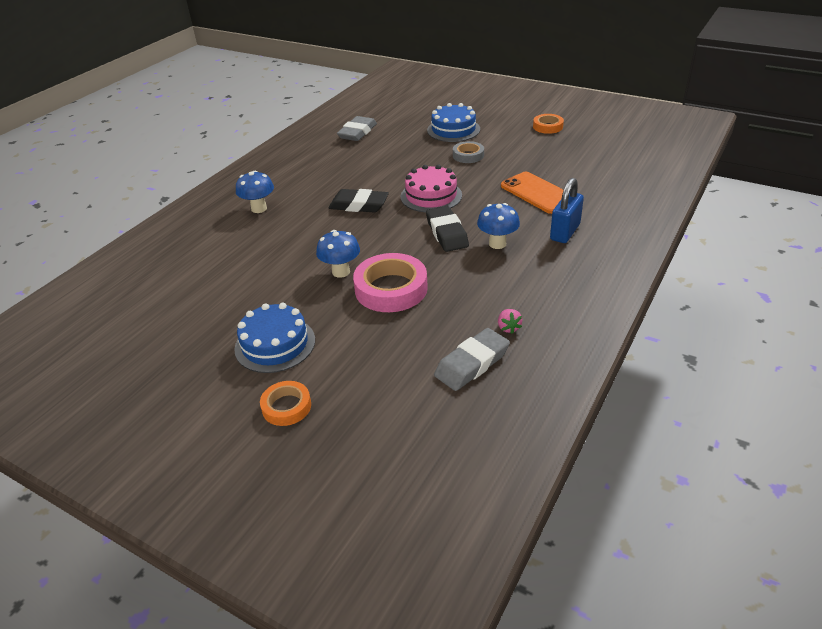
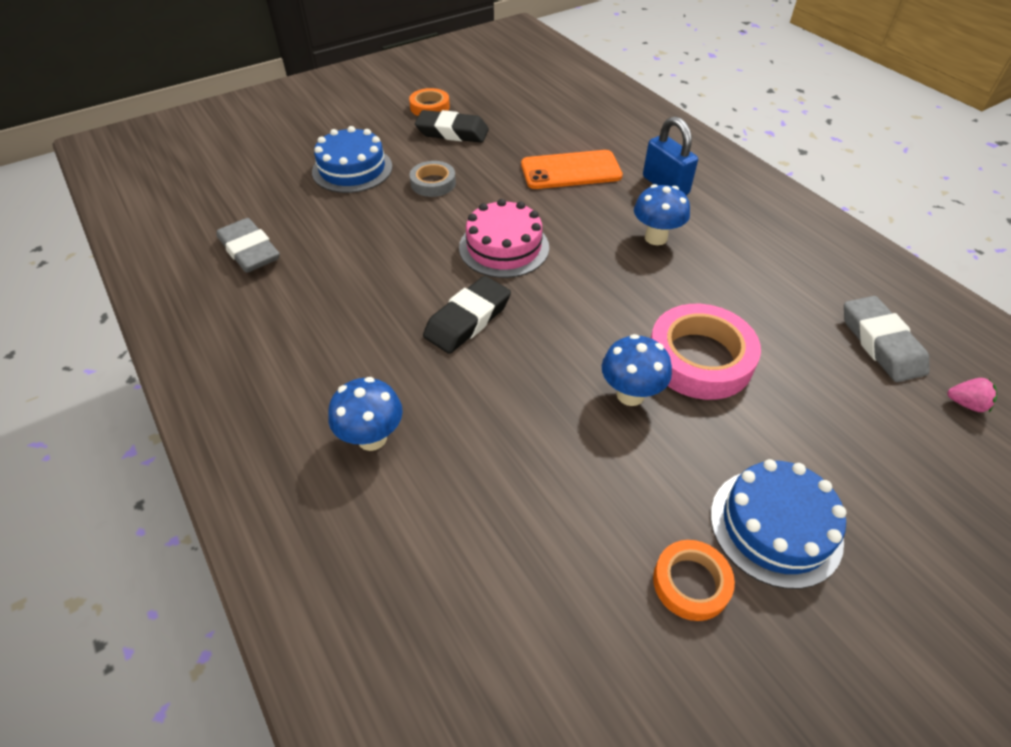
camera: 65 degrees left, 10 degrees up
orange tape [260,381,311,426] -> orange tape moved to [653,540,735,621]
black eraser [426,206,469,252] -> black eraser moved to [415,110,489,143]
pink strawberry [498,309,522,334] -> pink strawberry moved to [947,378,997,412]

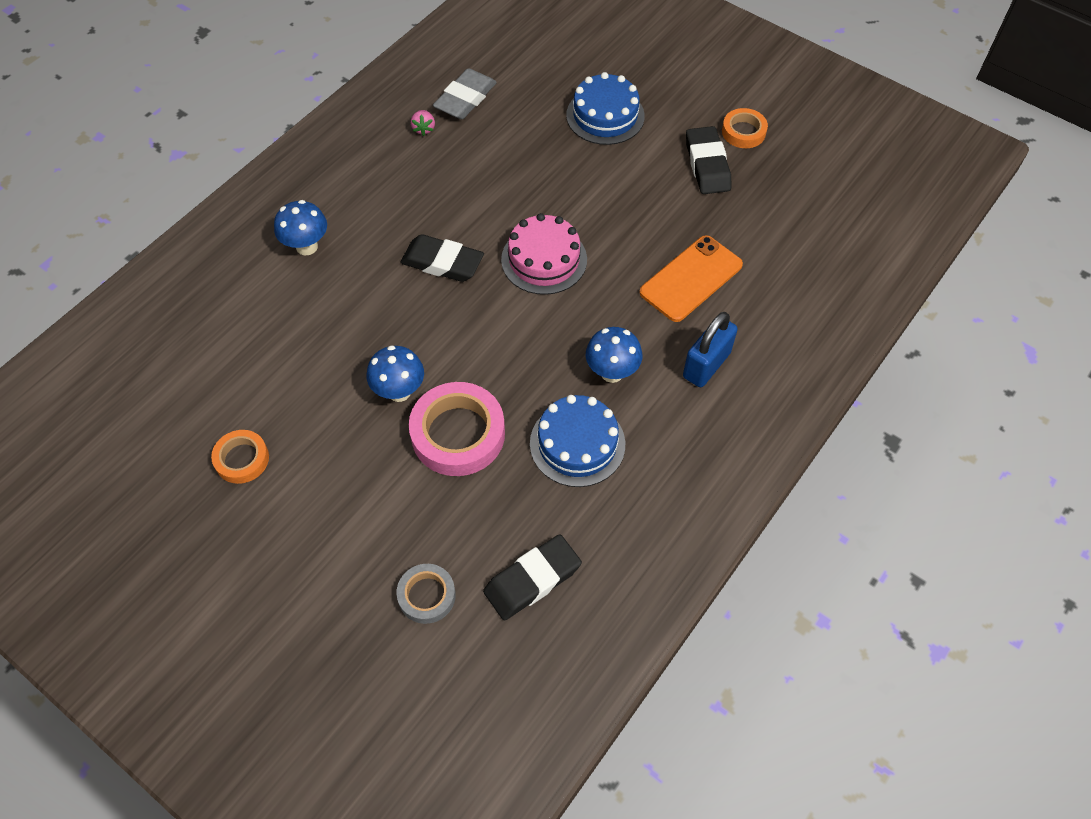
camera: 70 degrees right, 10 degrees up
grey tape [410,161,456,197] -> grey tape moved to [396,564,456,624]
orange phone [521,150,623,189] -> orange phone turned 75 degrees clockwise [640,235,743,322]
blue cake [711,459,846,589] -> blue cake moved to [530,395,625,487]
grey eraser [844,296,930,382] -> black eraser [483,534,582,620]
pink strawberry [947,378,997,412] -> pink strawberry moved to [411,110,435,136]

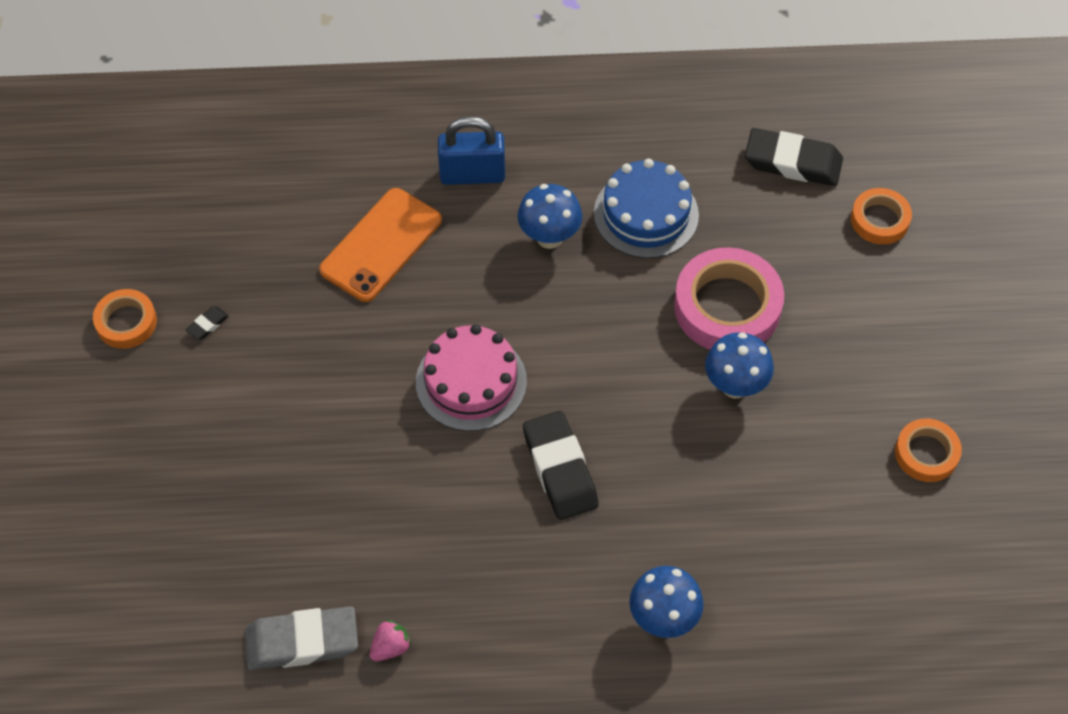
camera: 130 degrees left, 0 degrees up
grey tape [396,564,456,624] -> orange tape [851,188,912,244]
blue cake [566,72,645,145] -> none
orange phone [640,235,743,322] -> orange phone turned 60 degrees counterclockwise [319,188,442,302]
black eraser [686,126,732,194] -> black eraser [186,306,229,340], size x0.43

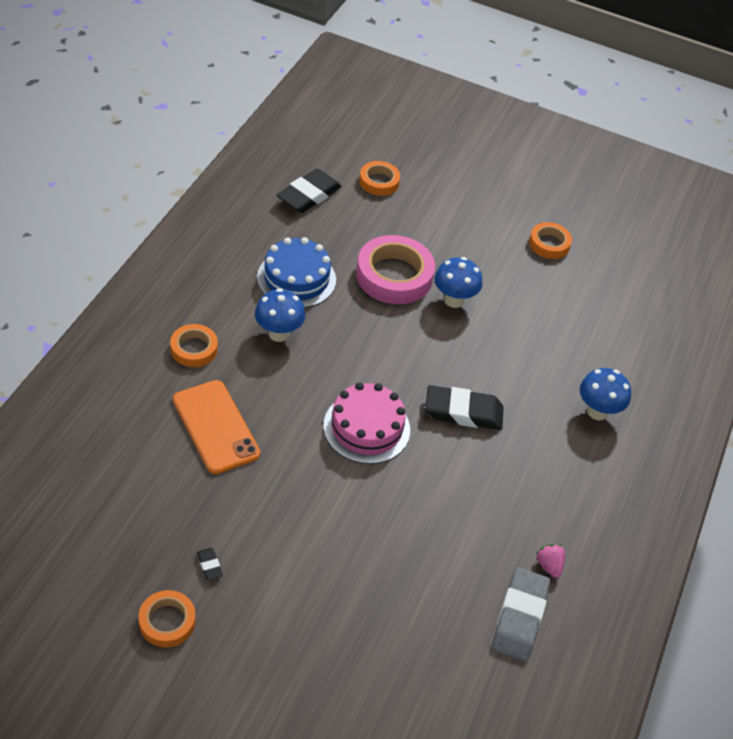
camera: 70 degrees left, 10 degrees down
blue padlock [438,116,505,185] -> orange tape [170,324,218,367]

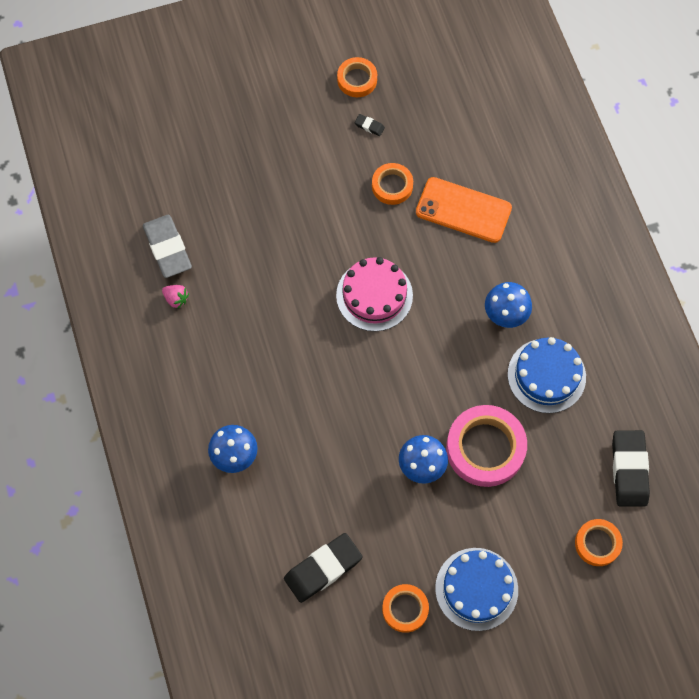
camera: 145 degrees right, 20 degrees up
orange tape [170,324,218,367] -> orange tape moved to [372,163,413,205]
black eraser [425,385,504,430] -> black eraser moved to [284,533,363,603]
none -> blue cake [435,548,518,631]

